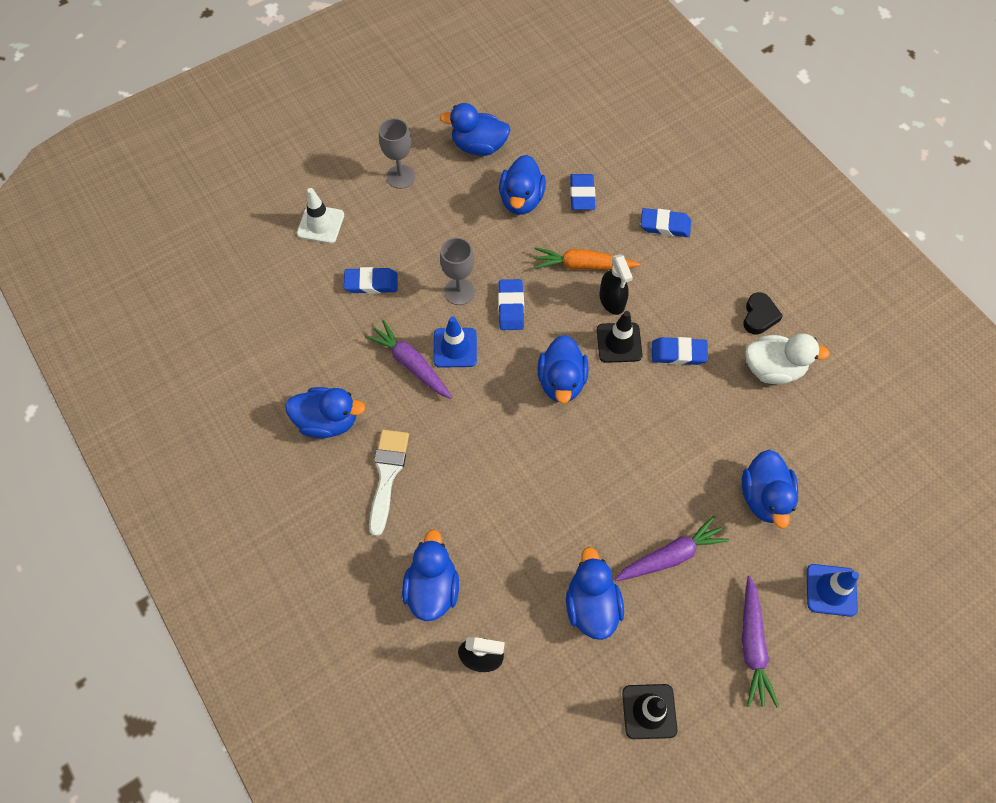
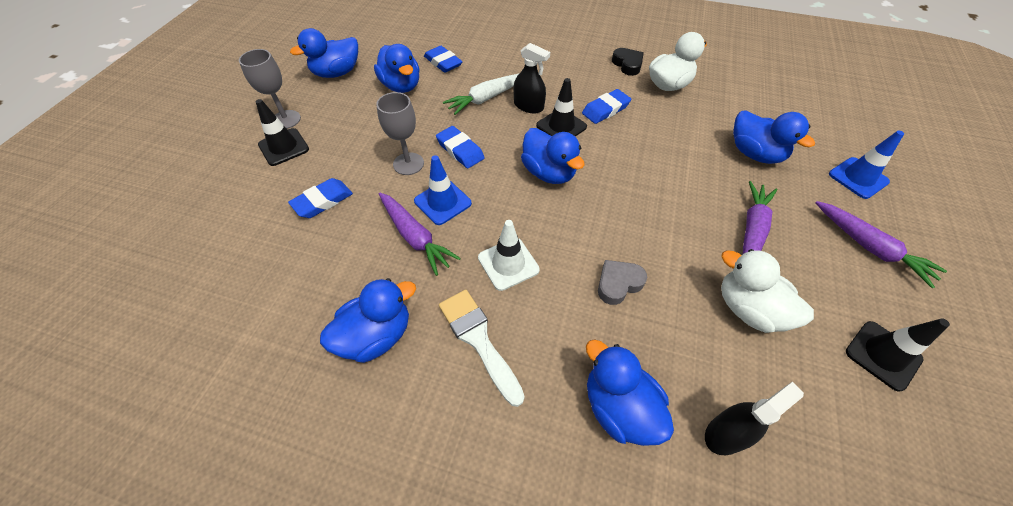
camera: 40 degrees left, 10 degrees down
white traffic cone [297,188,344,244] -> white traffic cone moved to [478,220,540,291]
purple carrot [365,320,452,399] -> purple carrot turned 135 degrees counterclockwise [379,193,461,276]
orange carrot [533,247,640,270] -> white carrot [443,73,519,115]
blue duck [566,547,624,640] -> white duck [721,249,814,333]
blue eraser [641,208,691,237] -> none
none -> black traffic cone [256,99,309,166]
none -> grey heart [598,260,647,305]

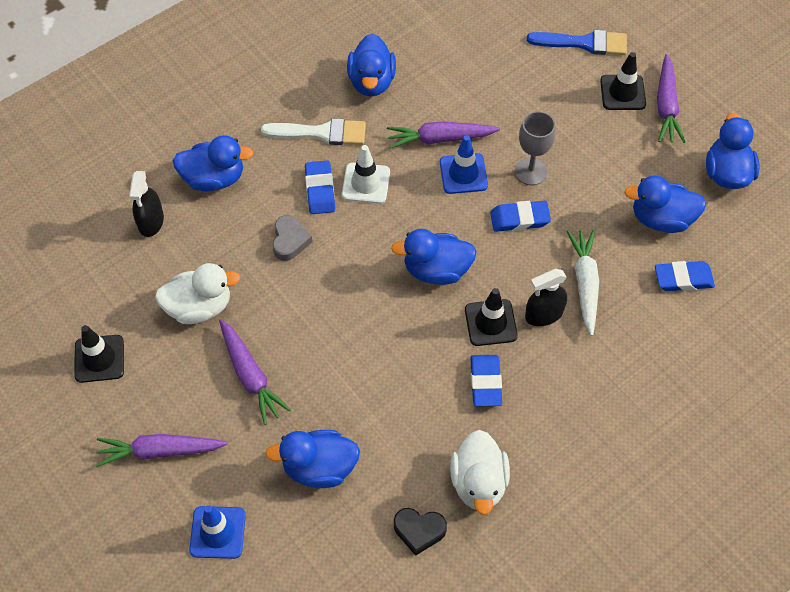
camera: 125 degrees right, 5 degrees up
grey goblet [239,49,301,129] -> purple carrot [657,54,685,143]
blue eraser [288,178,353,218] -> blue eraser moved to [305,160,335,214]
black heart [612,48,644,76] -> black heart moved to [394,508,447,556]
none -> blue brush [527,30,627,55]

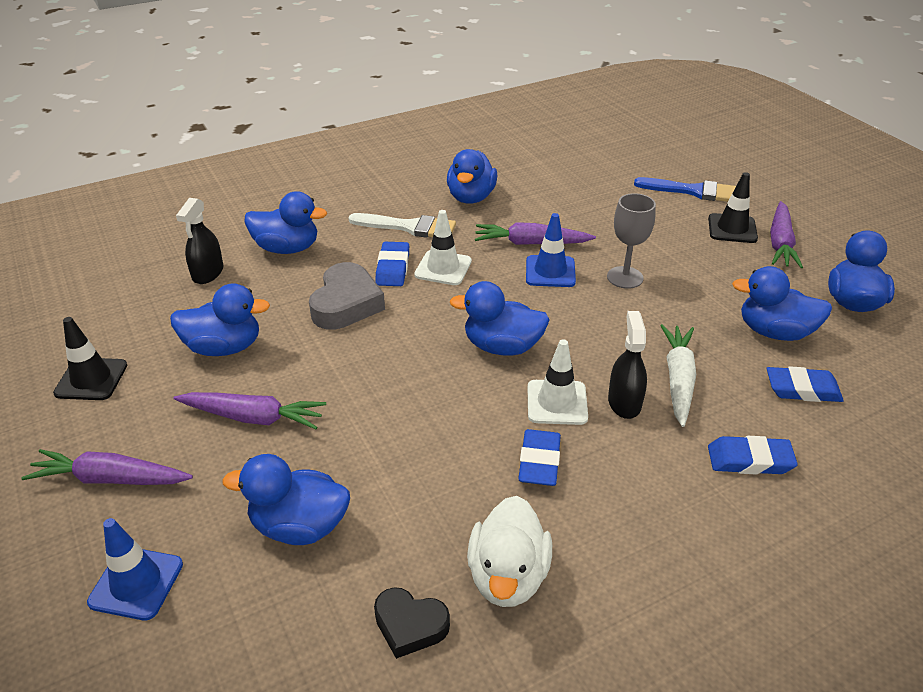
camera: 10 degrees right, 20 degrees down
white duck [155,263,240,324] -> blue duck [170,283,270,356]
purple carrot [219,319,291,425] -> purple carrot turned 60 degrees counterclockwise [174,392,326,429]
grey heart [272,215,313,261] -> grey heart [309,262,385,330], size x1.61
black traffic cone [465,288,518,346] -> white traffic cone [528,339,588,425]
blue eraser [490,201,551,232] -> blue eraser moved to [708,436,798,474]
black spray bottle [525,269,567,326] -> black spray bottle turned 105 degrees clockwise [608,311,647,419]

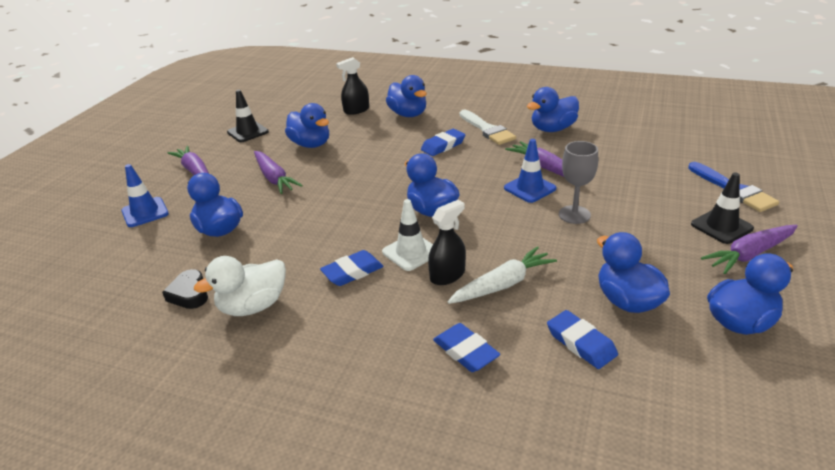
camera: 50 degrees right, 5 degrees down
grey heart [309,262,385,330] -> none
white traffic cone [414,210,472,285] -> none

